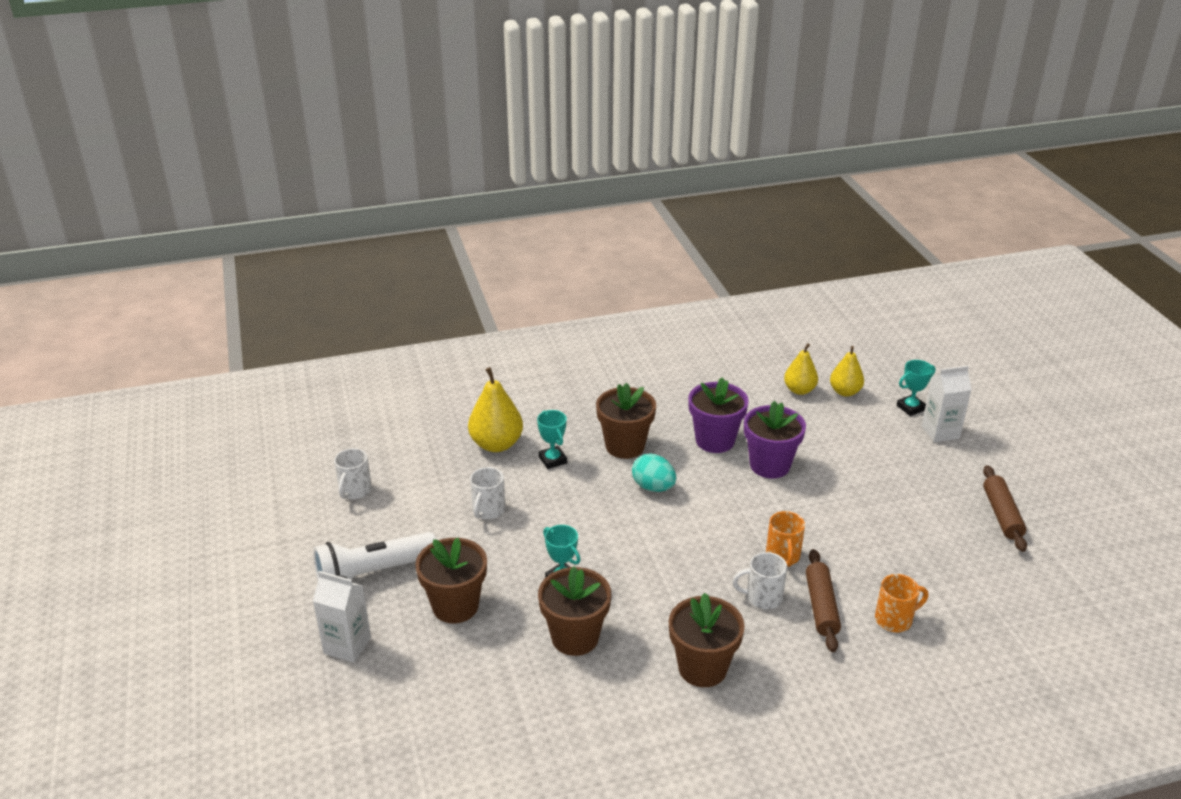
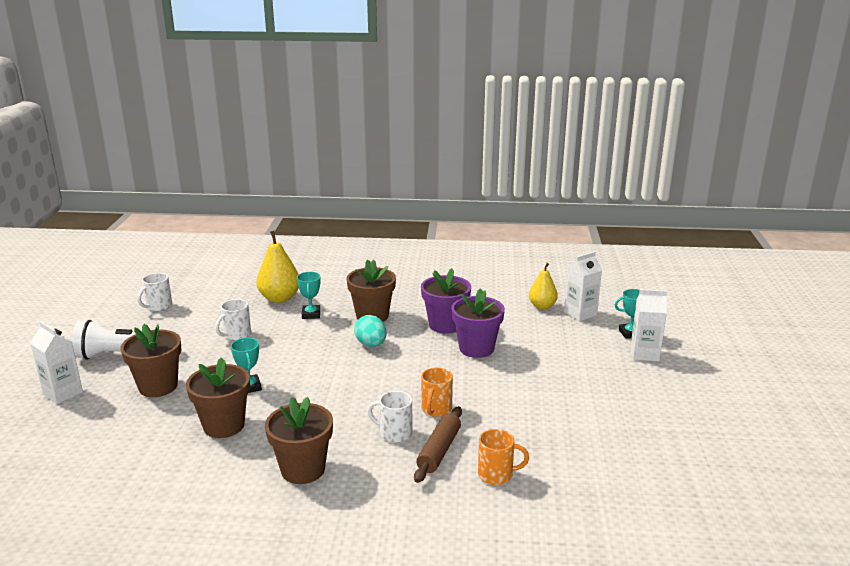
camera: 20 degrees right, 10 degrees down
yellow pear [830,346,864,397] -> white carton [564,251,602,321]
brown rolling pin [983,465,1027,552] -> none

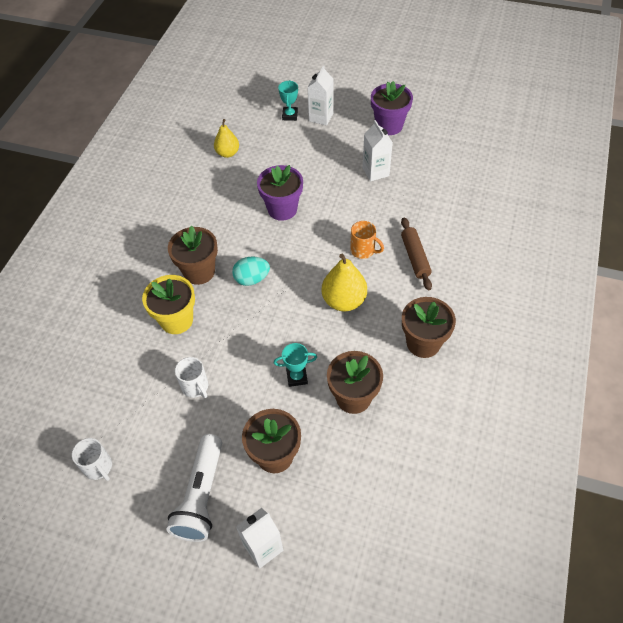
camera: 75 degrees left, 30 degrees up
yellow pear [256,231,299,303] -> yellow pear moved to [322,254,367,311]
turquoise trophy [297,272,321,319] -> yellow flower pot [142,275,195,334]
white mug [367,391,412,443] -> none
brown rolling pin [414,406,462,483] -> brown rolling pin turned 45 degrees clockwise [401,217,432,290]
purple flower pot [421,268,471,334] -> purple flower pot moved to [371,81,413,135]
orange mug [478,429,529,485] -> none
white carton [564,251,602,321] -> white carton moved to [363,120,393,181]

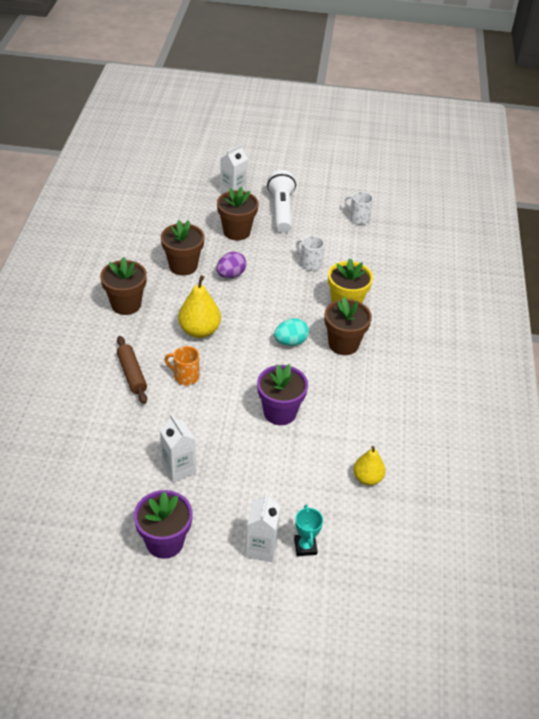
camera: 165 degrees right, 10 degrees down
turquoise trophy [274,343,317,387] -> purple egg [216,252,246,278]

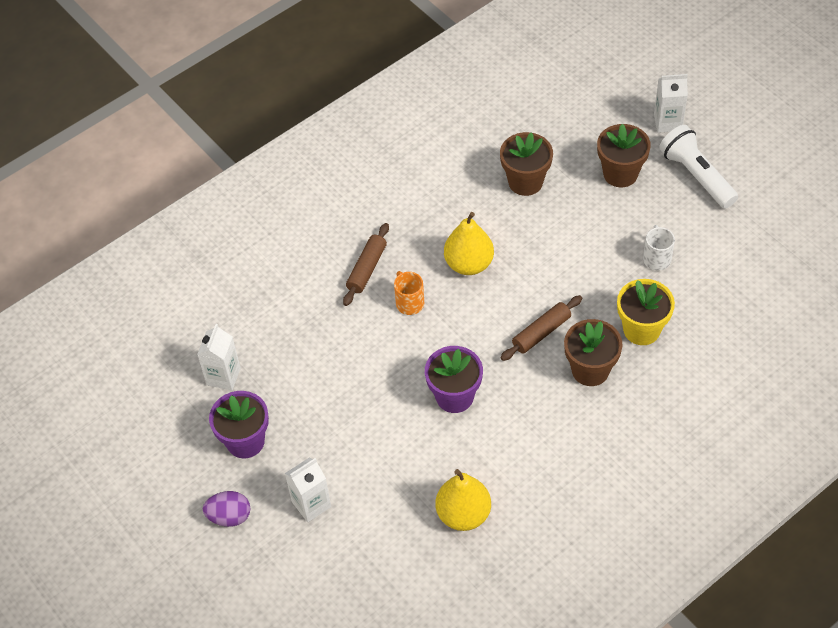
camera: 50 degrees right, 10 degrees up
brown flower pot [100,257,147,315] -> none
white carton [160,414,196,483] -> white carton moved to [197,324,241,390]
purple egg [216,252,246,278] -> purple egg moved to [203,491,250,527]
white flashlight [267,170,296,233] -> white flashlight turned 75 degrees counterclockwise [659,125,738,209]
turquoise egg [274,318,309,346] -> brown rolling pin [500,295,582,361]
turquoise trophy [294,505,323,556] -> none
white mug [345,191,373,225] -> none
yellow pear [353,446,385,485] -> yellow pear [436,469,491,531], size x1.53

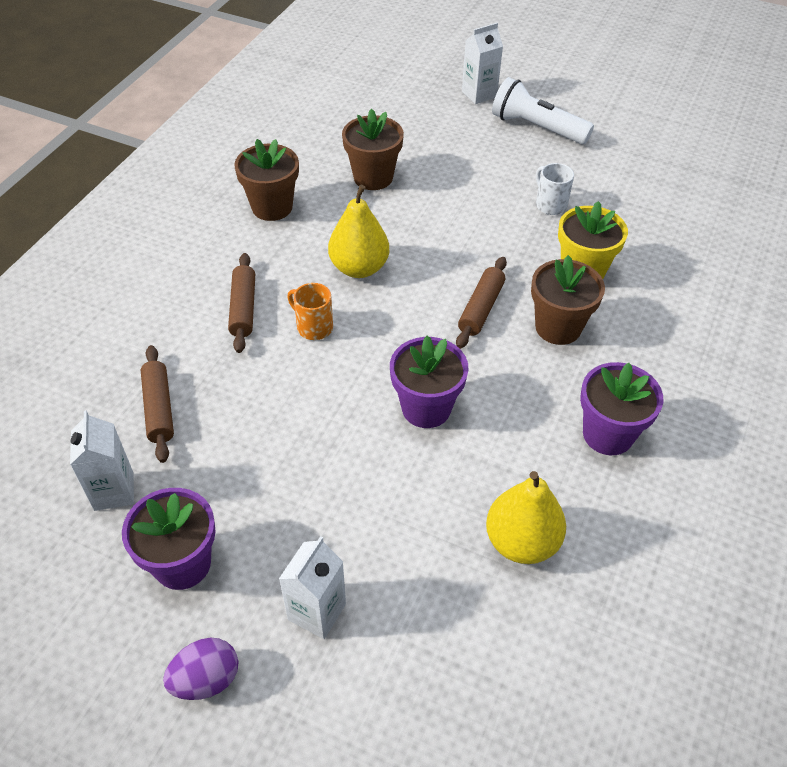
camera: 30 degrees left, 5 degrees down
brown flower pot [597,124,651,187] -> brown flower pot moved to [234,139,299,221]
none -> brown rolling pin [141,345,174,463]
none -> purple flower pot [580,362,663,455]

